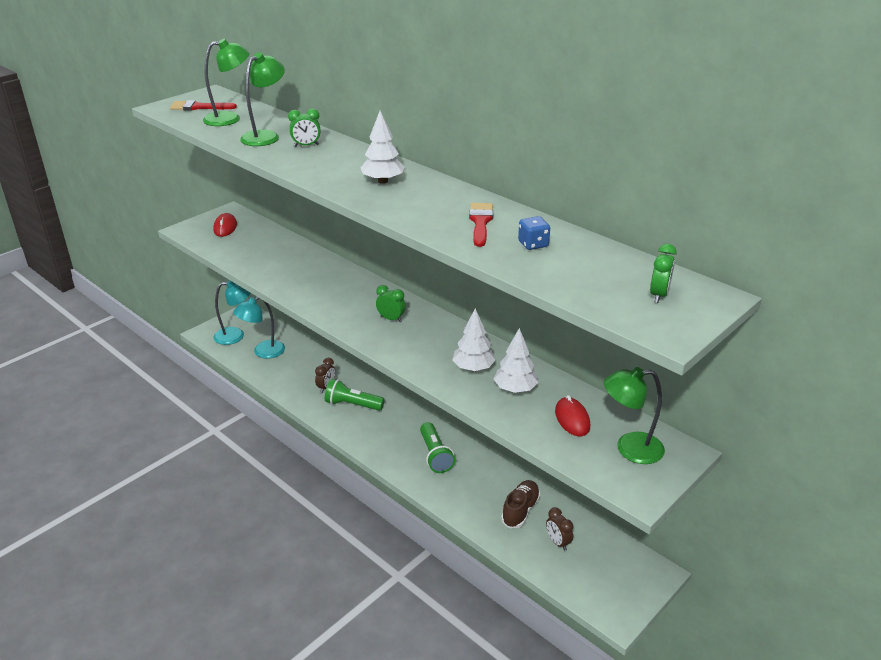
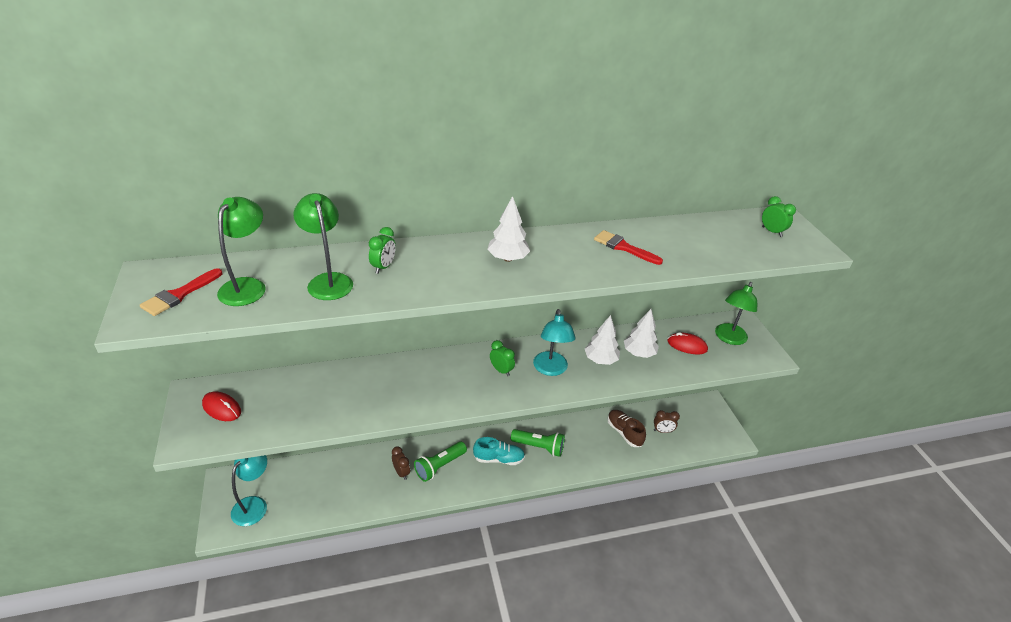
camera: 60 degrees left, 5 degrees up
turquoise lamp [233,297,285,359] -> turquoise lamp moved to [533,309,576,376]
green clock [376,285,406,322] -> green clock turned 75 degrees clockwise [490,340,515,376]
blue dice [518,216,550,250] -> none
none -> turquoise shoe [473,437,525,465]

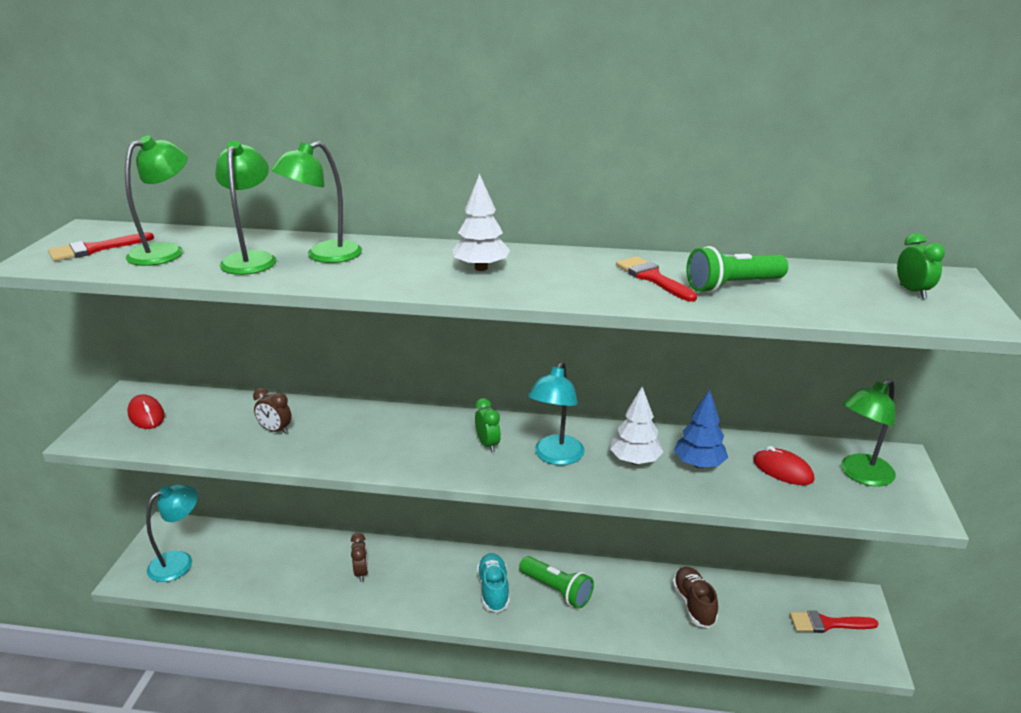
camera: 25 degrees right, 10 degrees down
green clock [369,227,396,274] -> green lamp [271,141,362,263]
green flashlight [414,441,467,482] -> green flashlight moved to [686,246,788,293]
turquoise shoe [473,437,525,465] -> turquoise shoe turned 120 degrees counterclockwise [477,553,510,613]
white tree [624,309,659,358] -> blue tree [674,390,728,468]
brown clock [654,410,680,433] -> brown clock moved to [253,388,292,434]
none -> red brush [790,611,879,633]

